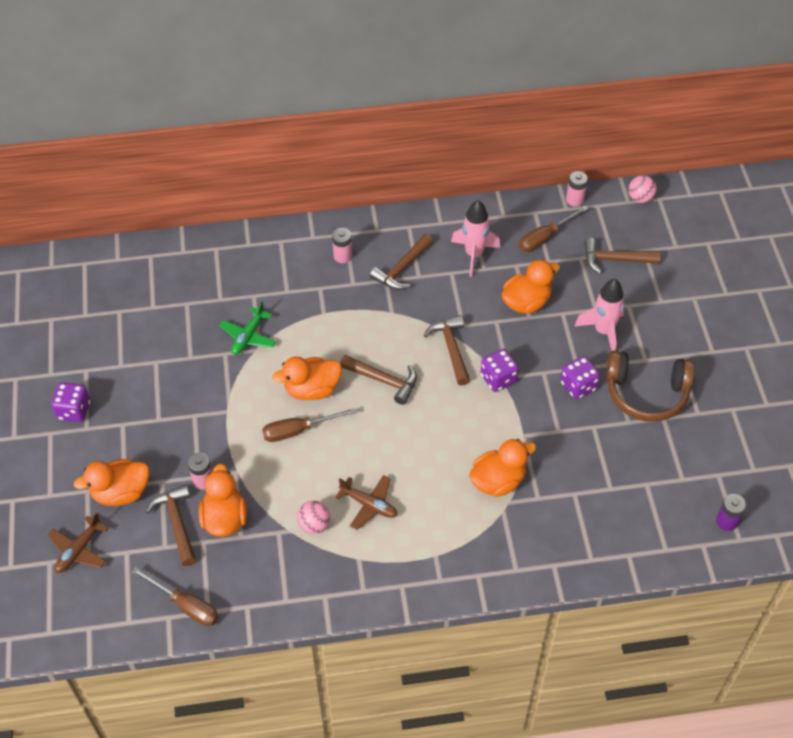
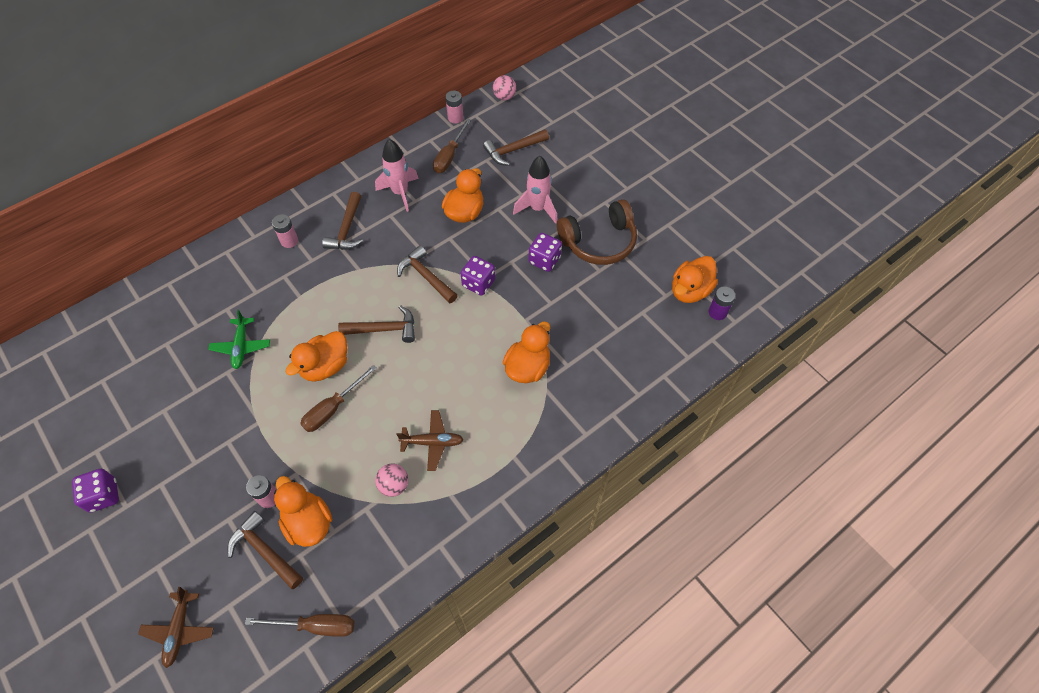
camera: 30 degrees left, 5 degrees up
orange duck [74,459,149,506] -> orange duck moved to [672,256,718,303]

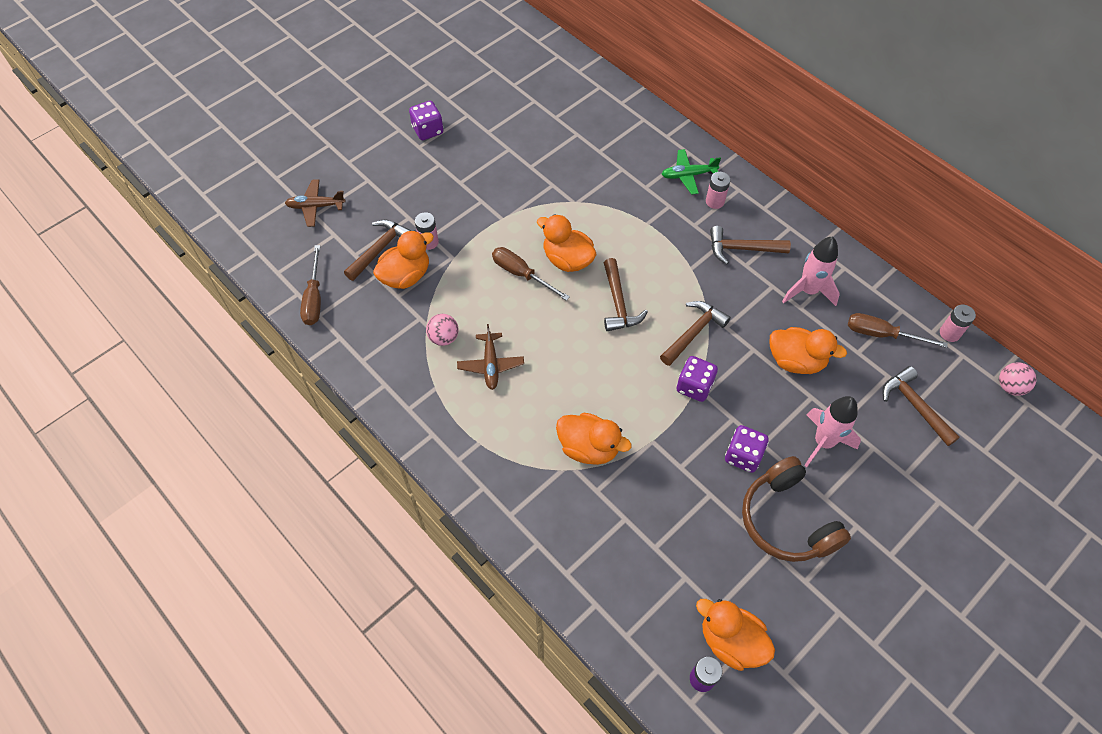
camera: 85 degrees right, 0 degrees up
green plane [208,310,270,369] -> green plane moved to [662,149,721,195]

